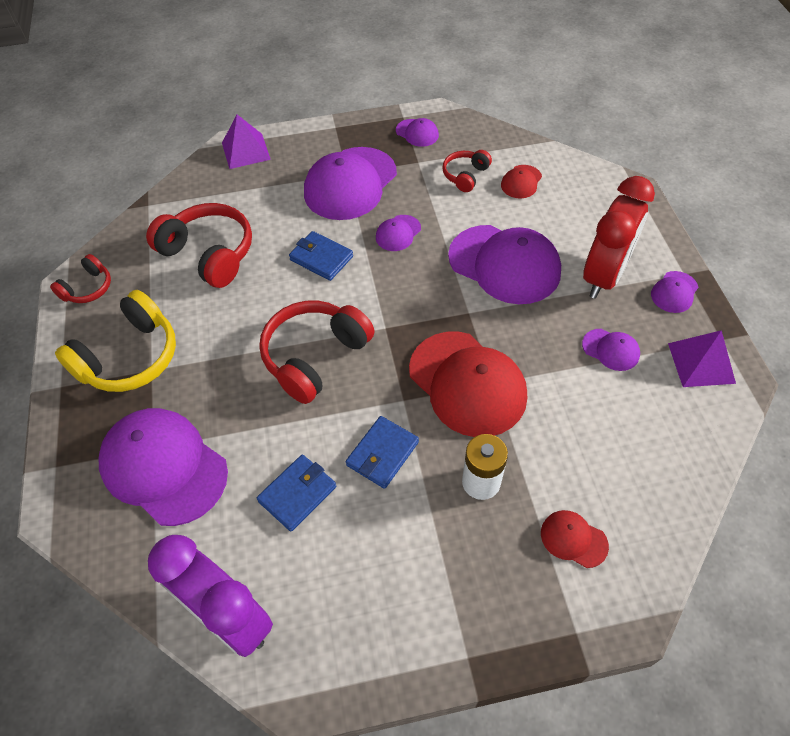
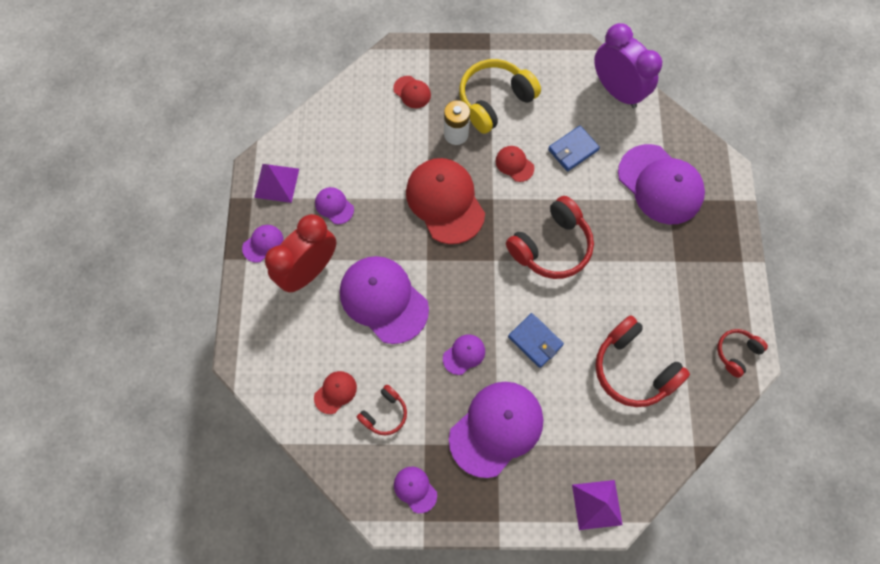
camera: 170 degrees left, 15 degrees up
yellow headphones [55,290,176,392] -> yellow headphones moved to [459,59,541,134]
blue wallet [346,416,419,489] -> red cap [496,146,534,182]

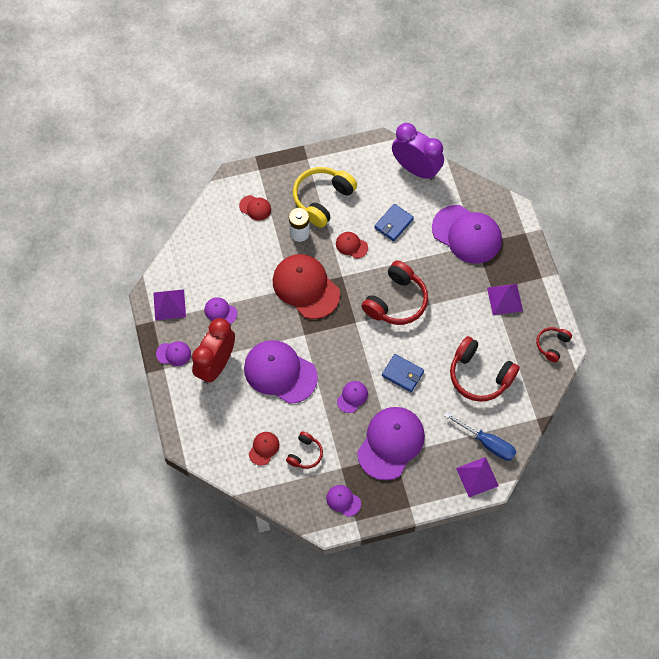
camera: 15 degrees left, 5 degrees down
purple cap [242,225,283,263] -> purple cap turned 60 degrees clockwise [156,341,191,366]
none -> blue screwdriver [445,412,516,461]
none -> purple pyramid [487,284,523,315]

